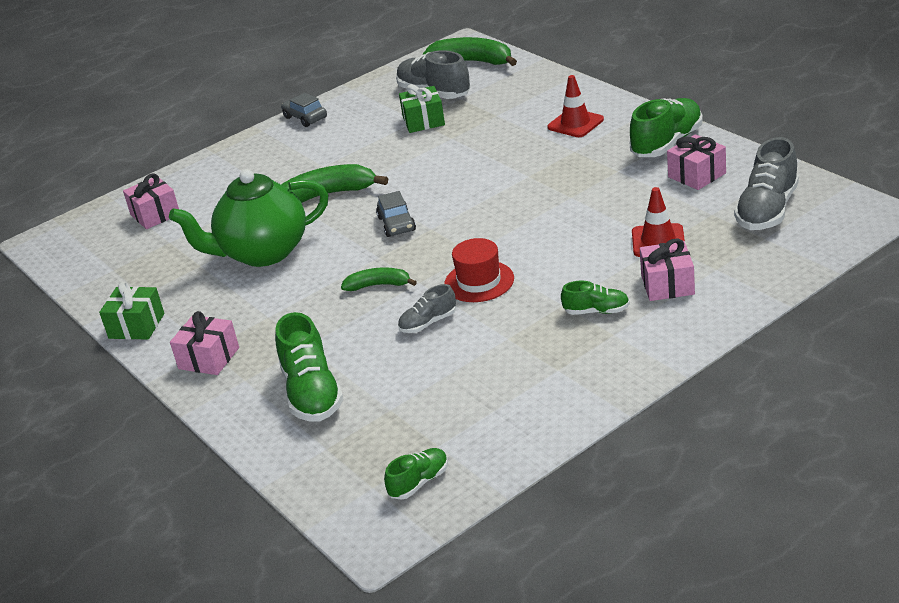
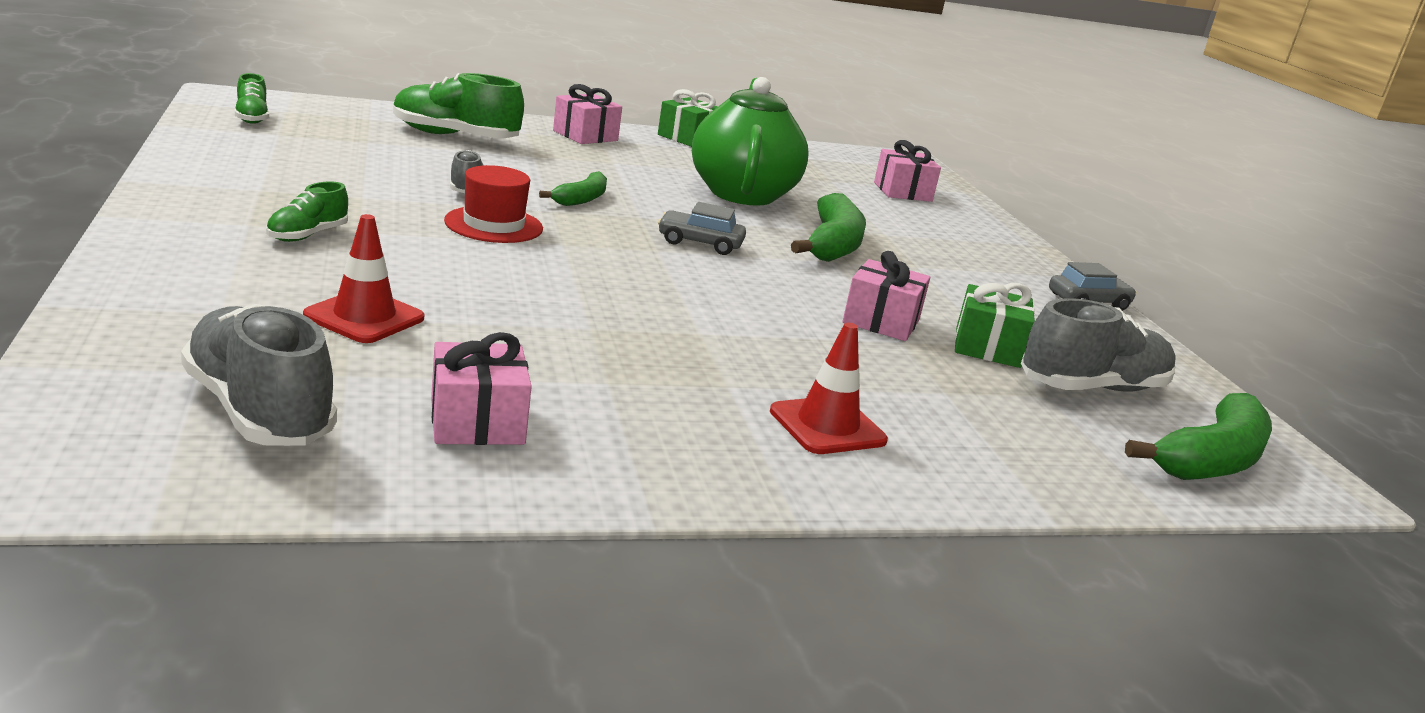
camera: 105 degrees right, 10 degrees down
green shoe [629,98,703,157] -> none
pink gift [640,238,695,301] -> pink gift moved to [843,251,930,341]

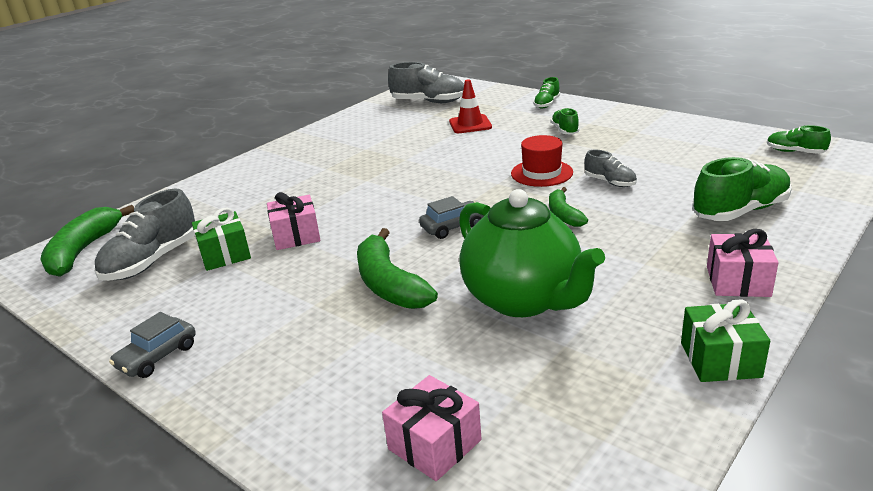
camera: 150 degrees right, 5 degrees up
pink gift [431,332,532,445] -> none
red traffic cone [770,322,888,454] -> none
none -> green shoe [533,77,560,108]

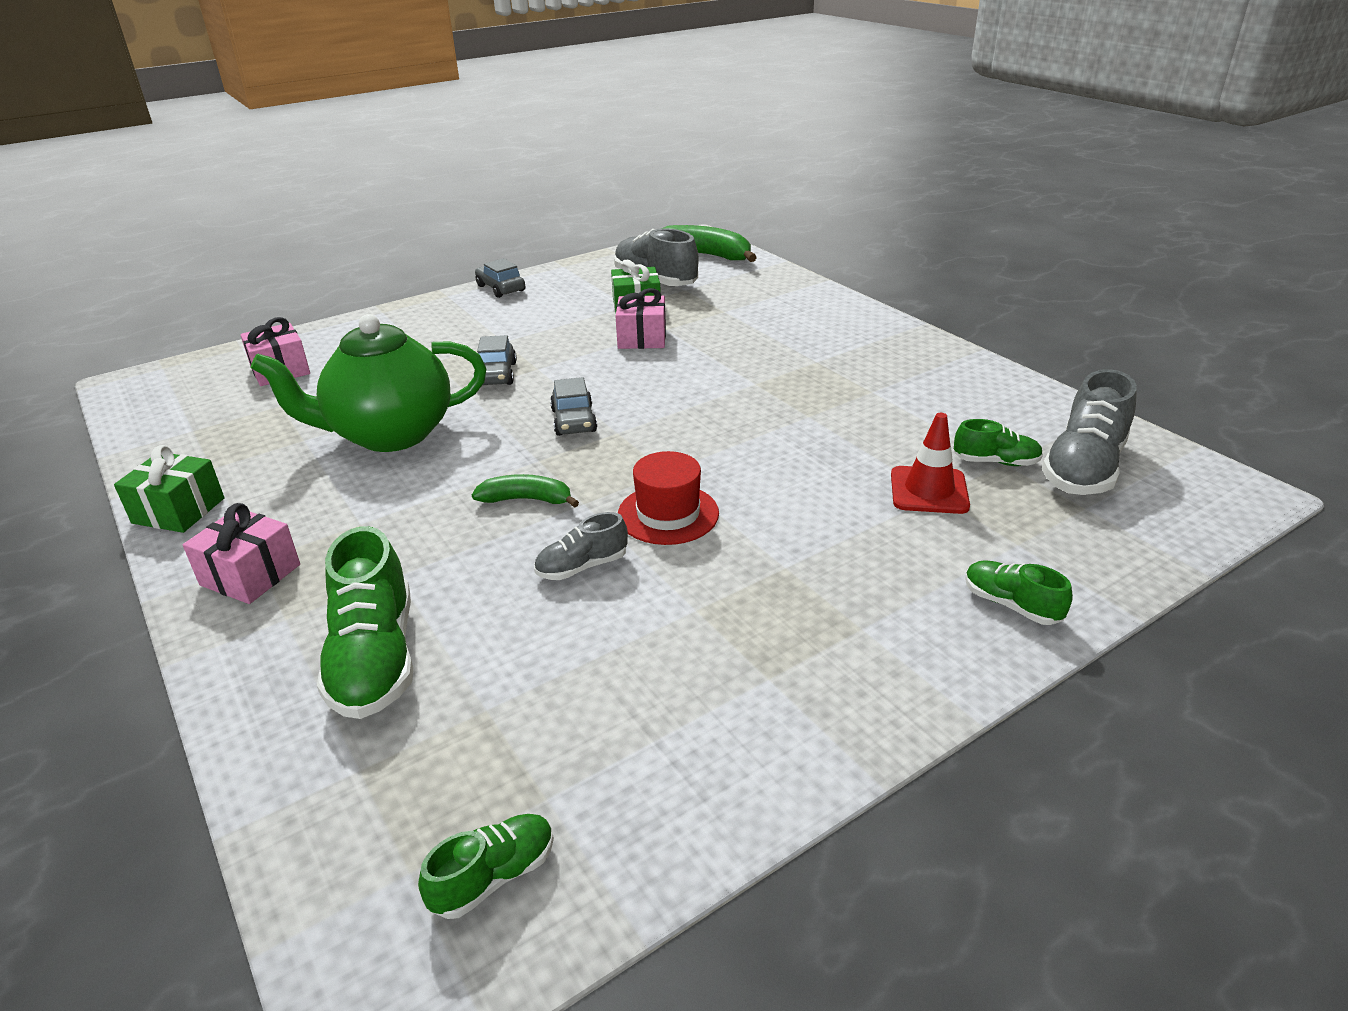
camera: 105 degrees right, 5 degrees up
green banana [357,228,438,309] -> grey car [473,335,517,385]
green shoe [551,108,579,134] -> green shoe moved to [954,419,1043,466]

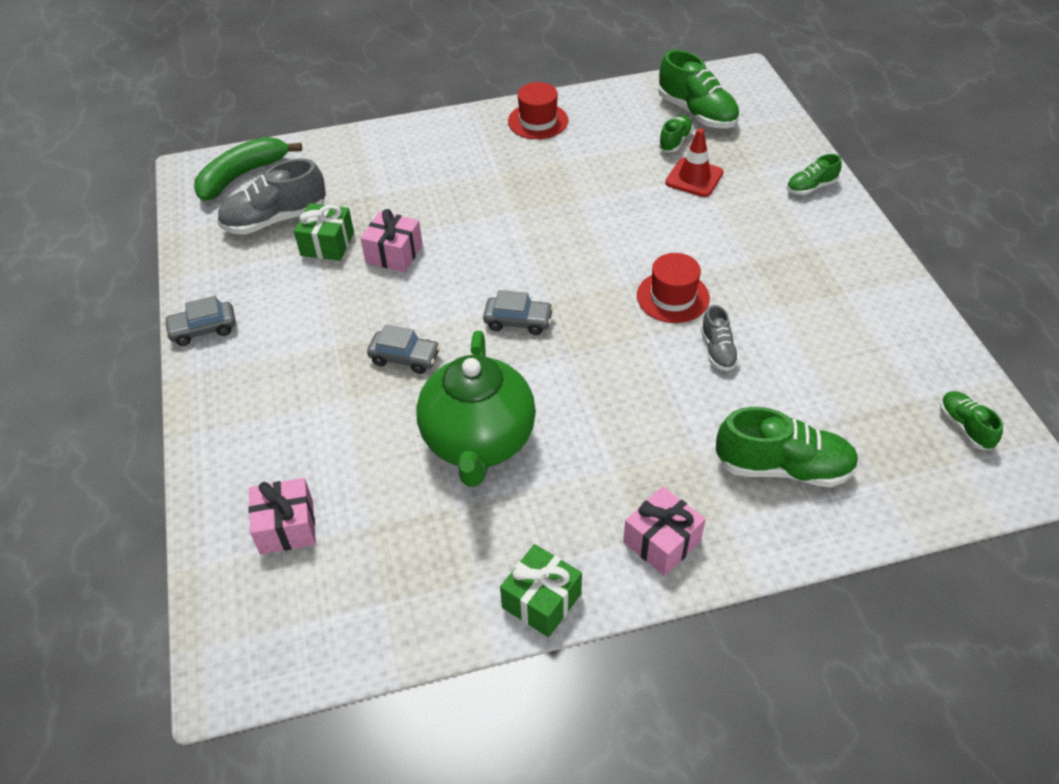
camera: 70 degrees left, 15 degrees up
green banana [472,474,579,508] -> none
grey shoe [1042,369,1137,495] -> green shoe [658,50,739,128]
none -> red hat [508,82,568,139]

